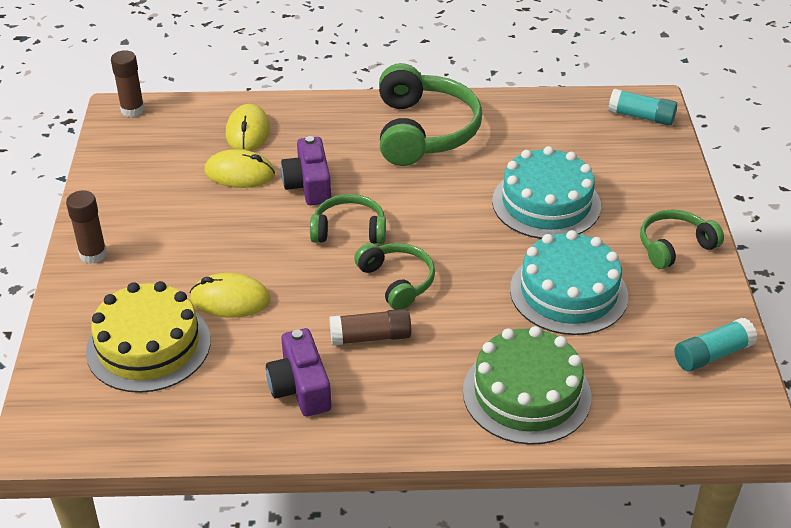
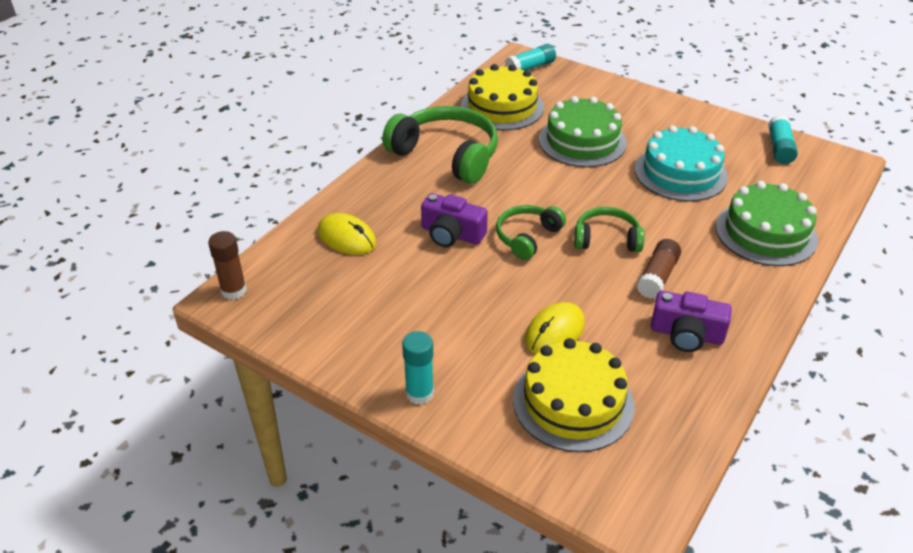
camera: 55 degrees left, 0 degrees up
brown glue stick [66,190,107,264] -> turquoise glue stick [402,331,434,405]
yellow mouse [204,149,275,188] -> none
turquoise cake [492,146,601,239] -> green cake [539,96,627,167]
green headphones [640,210,724,269] -> none
none -> yellow cake [461,64,544,130]

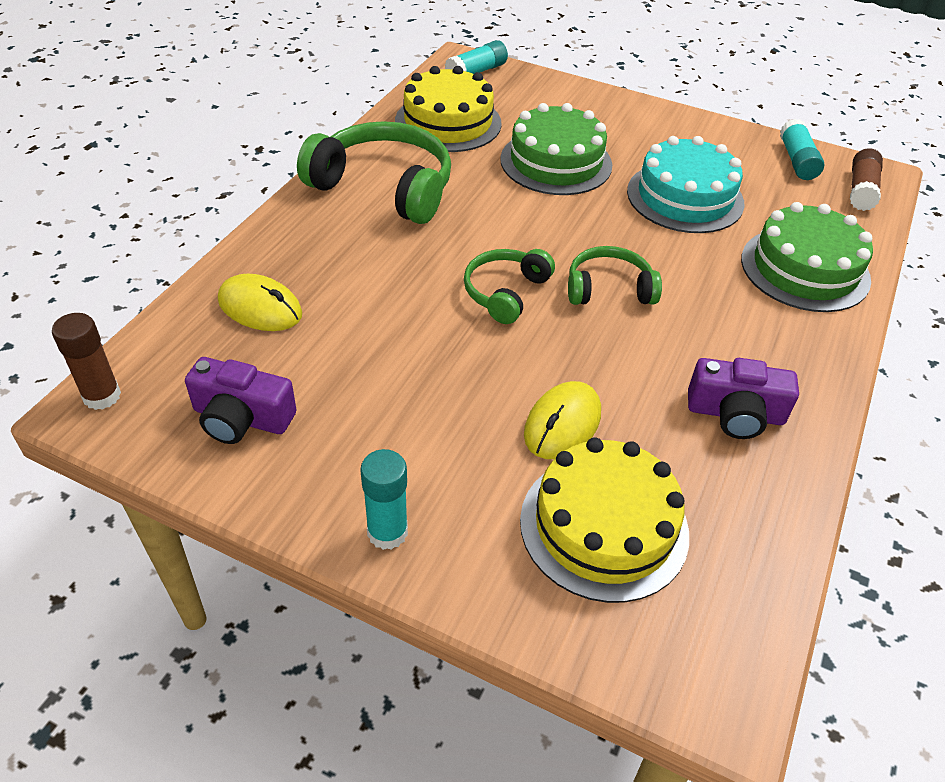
camera: 10 degrees left, 5 degrees up
purple camera [421,193,488,247] -> purple camera moved to [185,357,297,444]
brown glue stick [637,239,681,299] -> brown glue stick moved to [850,148,883,211]

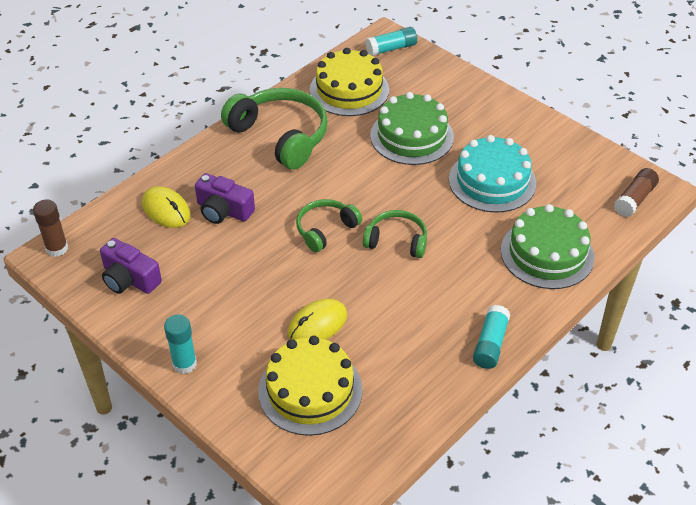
camera: 20 degrees right, 0 degrees up
purple camera [688,358,799,439] -> purple camera moved to [195,173,255,224]
turquoise glue stick [780,119,824,180] -> turquoise glue stick moved to [473,305,511,369]

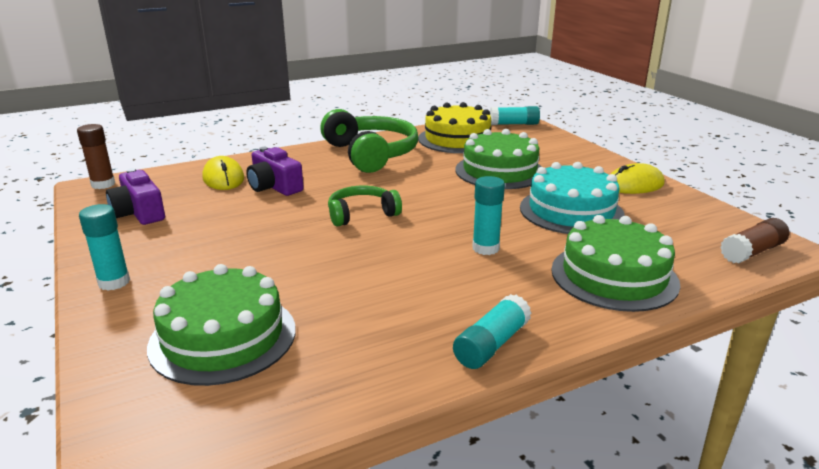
camera: 20 degrees right, 20 degrees down
yellow cake [258,336,362,436] -> green cake [147,264,296,386]
yellow mouse [288,299,347,340] -> yellow mouse moved to [611,163,665,194]
green headphones [363,210,427,258] -> none
none -> turquoise glue stick [472,176,505,255]

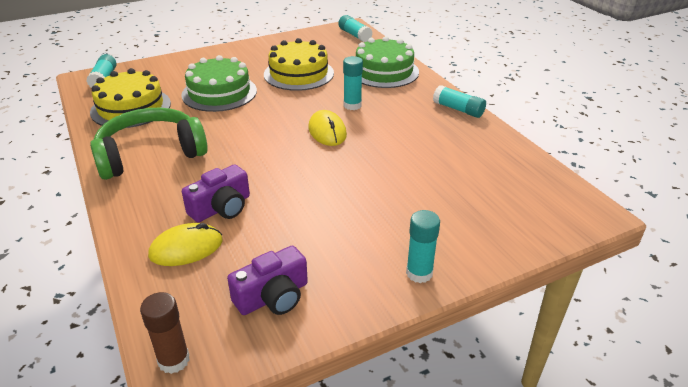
camera: 90 degrees left, 10 degrees up
green cake [147,264,296,386] -> none
green headphones [328,186,402,226] -> none
turquoise cake [520,162,625,234] -> yellow cake [264,38,334,91]
yellow mouse [611,163,665,194] -> yellow mouse moved to [308,110,347,146]
brown glue stick [720,218,789,263] -> turquoise glue stick [338,15,373,42]

